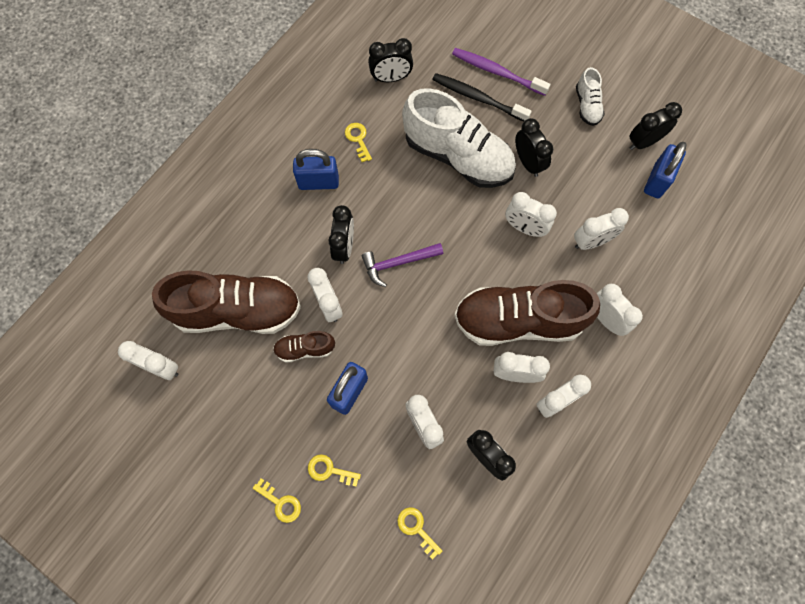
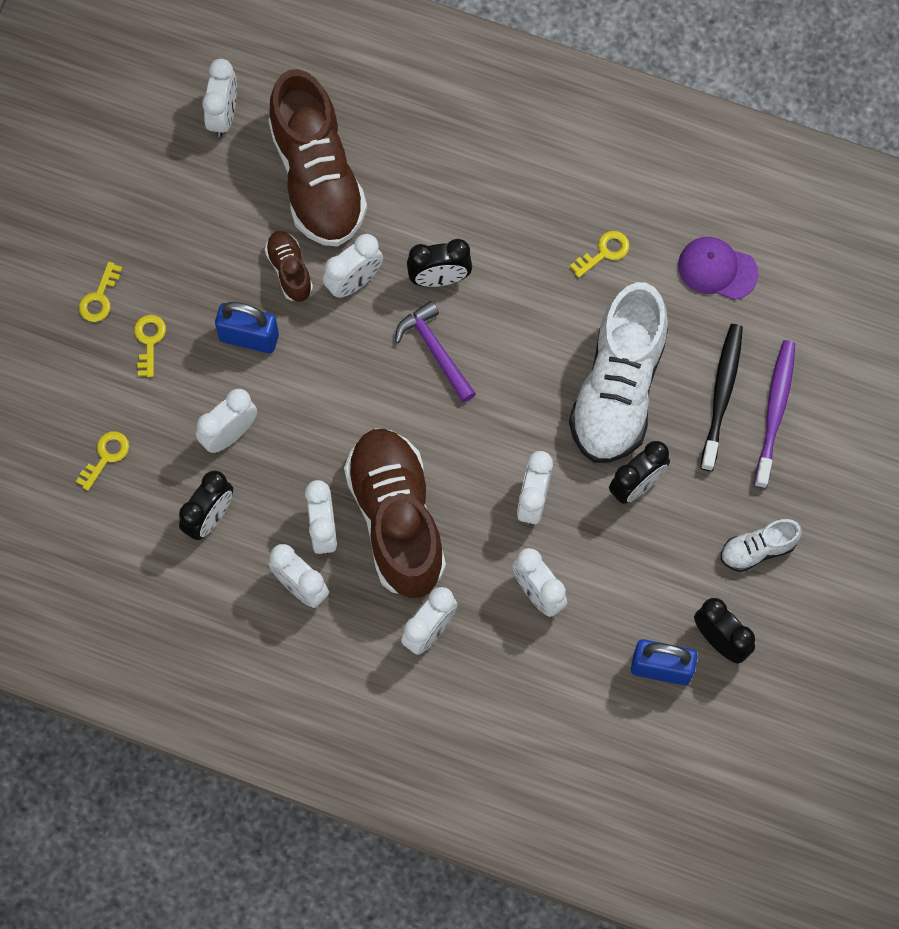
camera: 75 degrees right, 0 degrees up
blue padlock [293,149,339,190] -> none
black clock [368,38,413,82] -> purple cap [678,237,759,300]

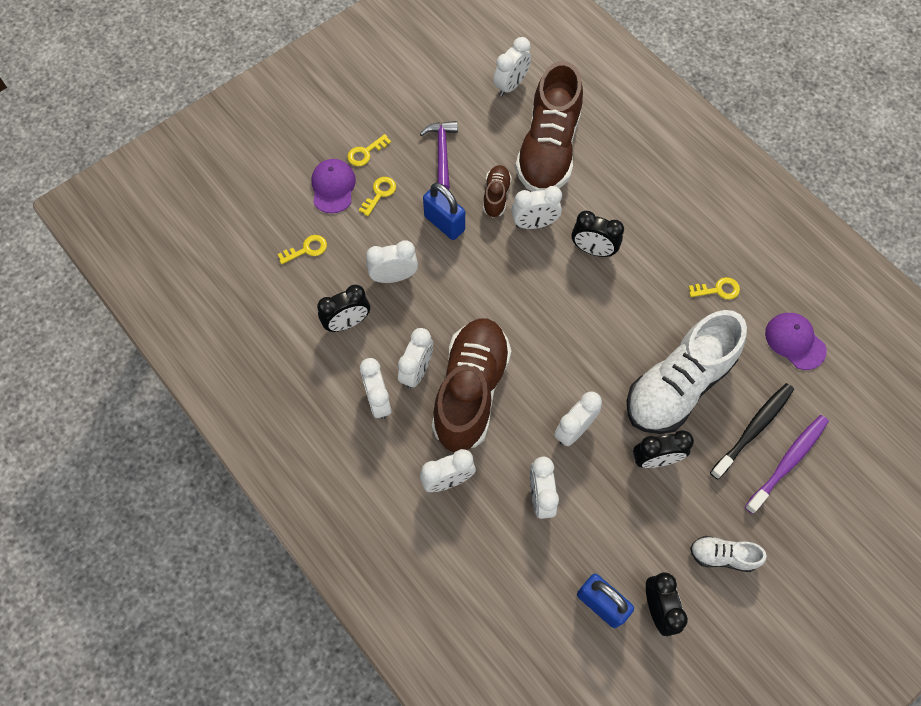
camera: 30 degrees right, 5 degrees down
purple hammer [395,301,476,403] -> purple hammer moved to [420,121,458,190]
none -> purple cap [311,159,356,213]

